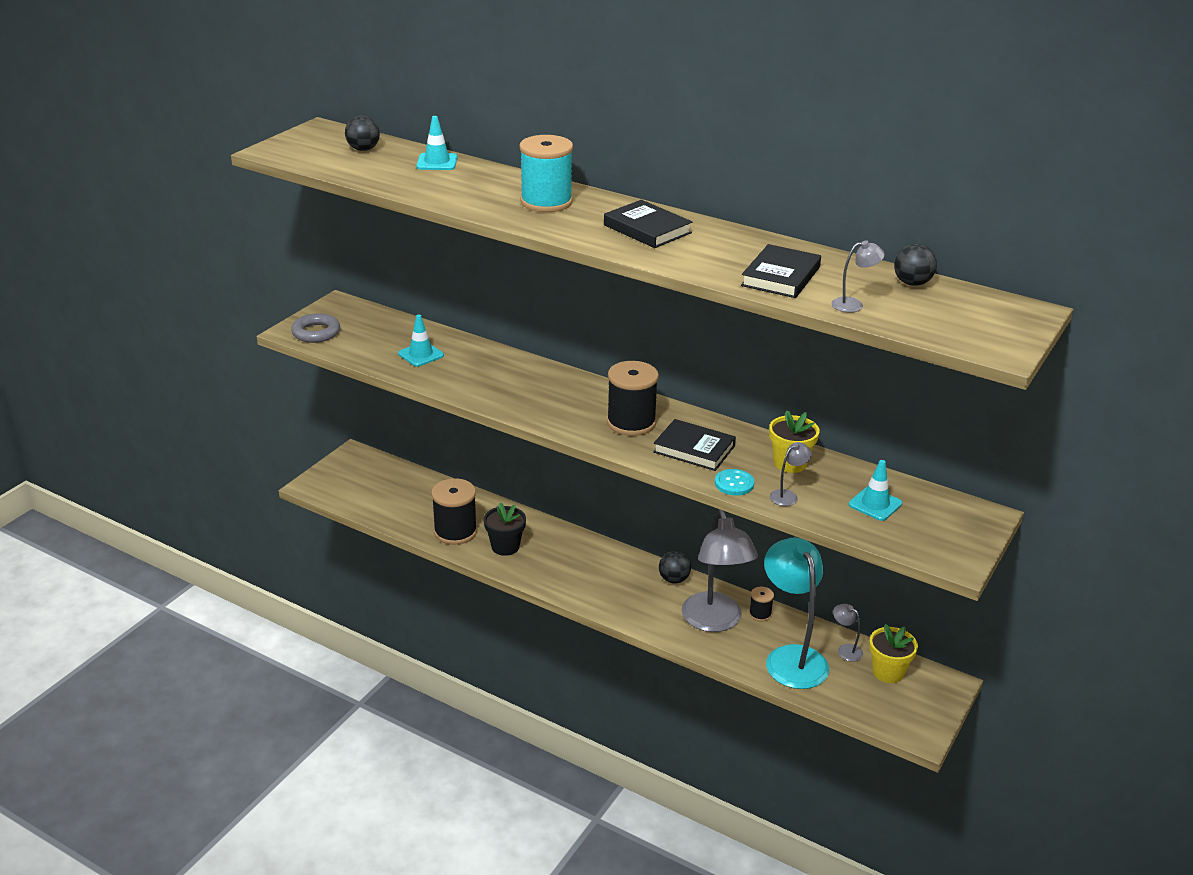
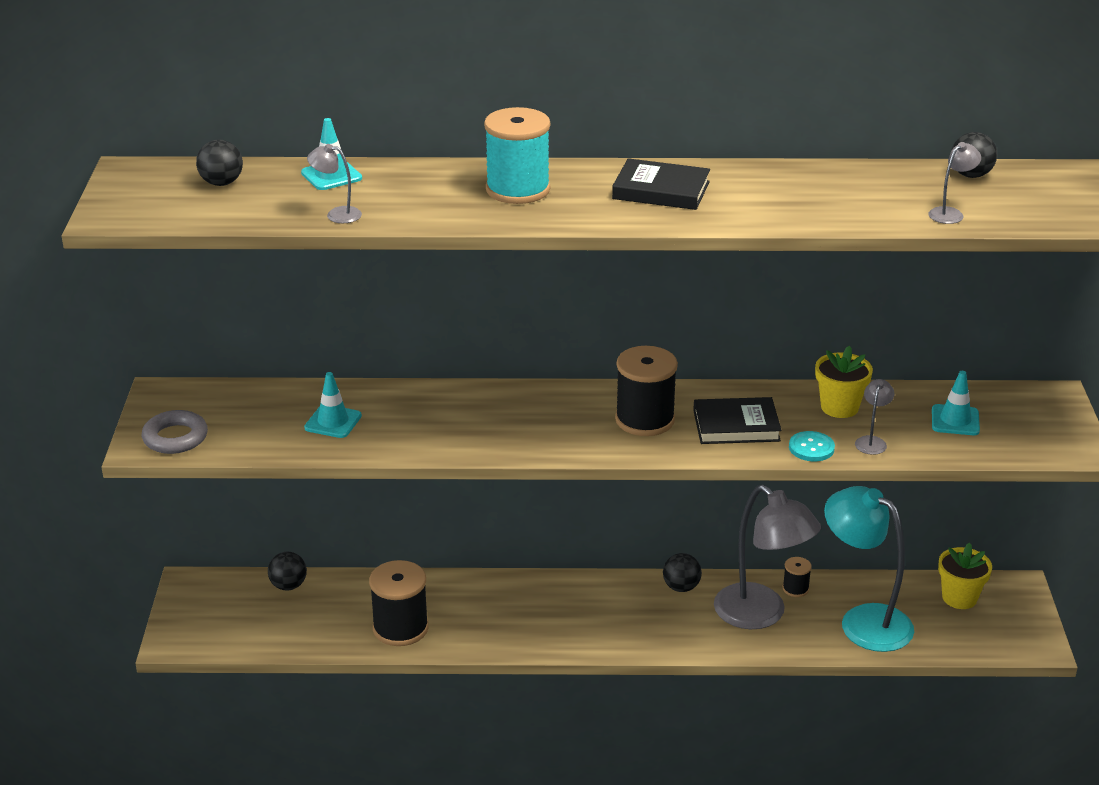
camera: 30 degrees left, 0 degrees up
black flower pot [484,502,526,556] -> none
black book [741,244,821,298] -> none
grey lamp [833,604,863,661] -> grey lamp moved to [307,144,362,223]
none -> black ball [268,552,307,590]

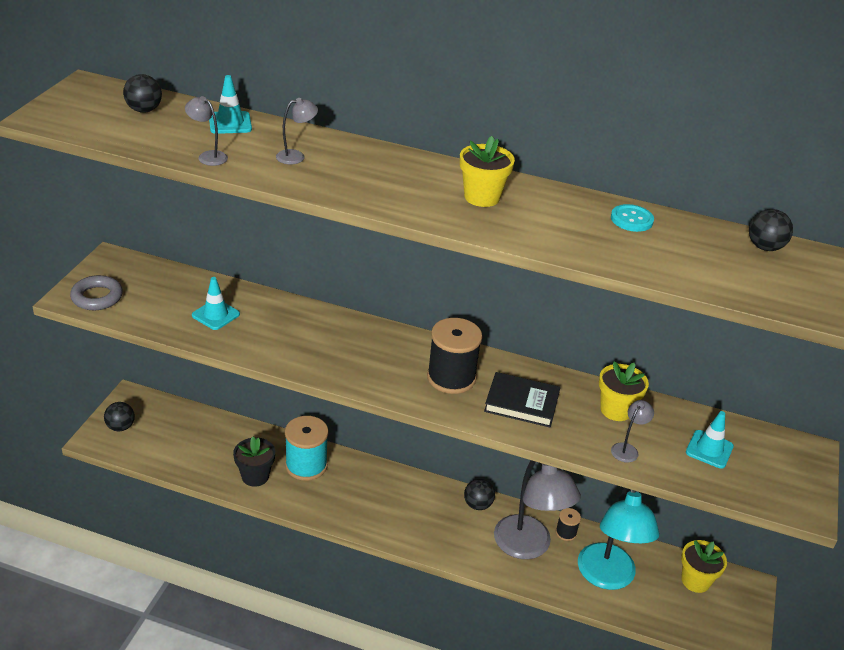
camera: 15 degrees right, 5 degrees up
black ball [268,552,307,590] -> black ball moved to [104,402,135,431]
black spool [369,560,429,646] -> black flower pot [233,437,275,487]
turquoise spool [484,107,550,204] -> turquoise spool moved to [285,416,328,481]
black book [612,158,710,210] -> yellow flower pot [460,136,515,207]
turquoise button [789,431,835,461] -> turquoise button moved to [611,204,654,232]
turquoise lamp [824,486,914,652] -> turquoise lamp turned 150 degrees counterclockwise [578,488,660,590]
grey lamp [929,142,981,224] -> grey lamp moved to [276,98,318,164]

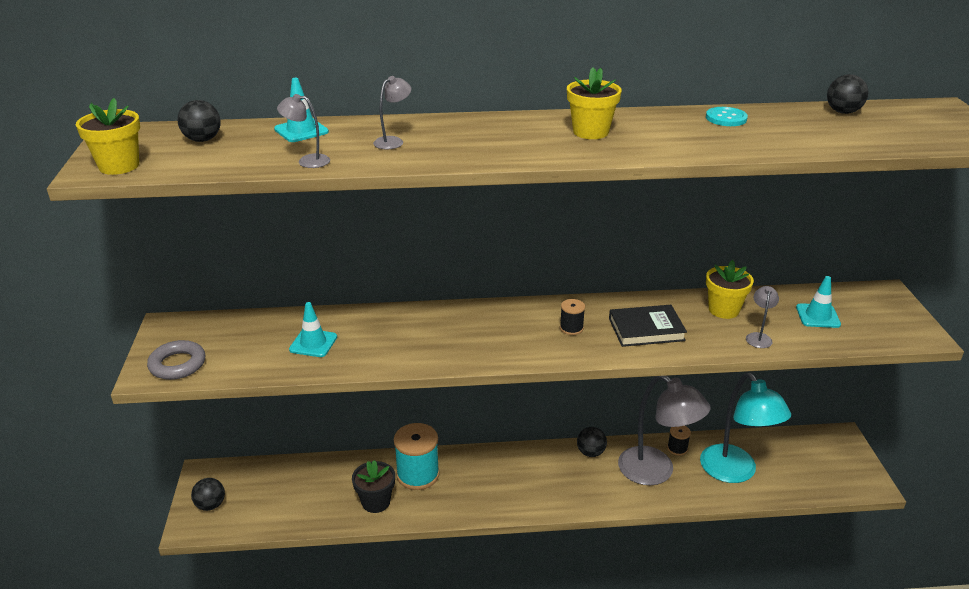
camera: 20 degrees left, 5 degrees down
black spool [427,318,482,394] -> black spool [560,299,585,335], size x0.49
yellow flower pot [681,540,727,593] -> yellow flower pot moved to [76,98,140,175]

